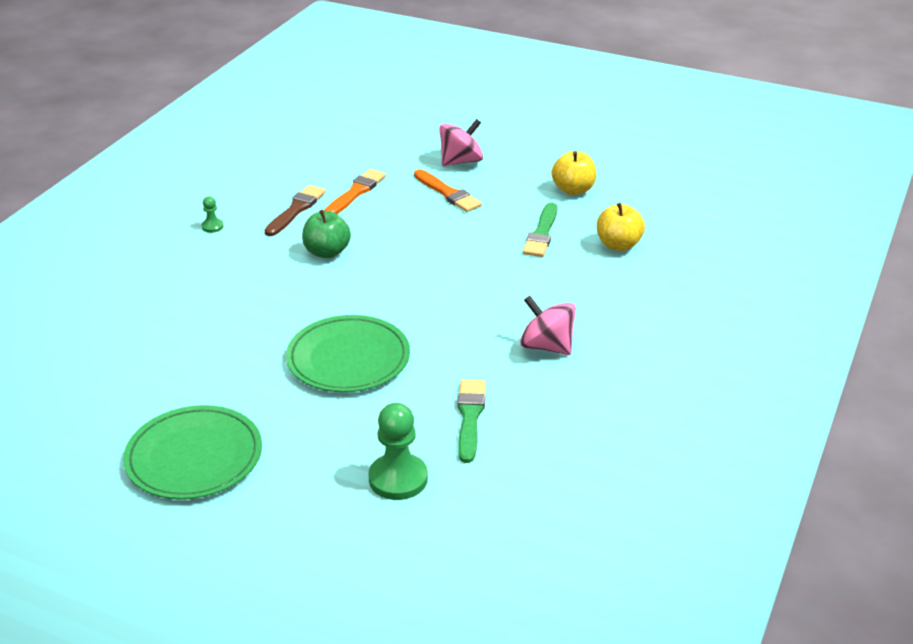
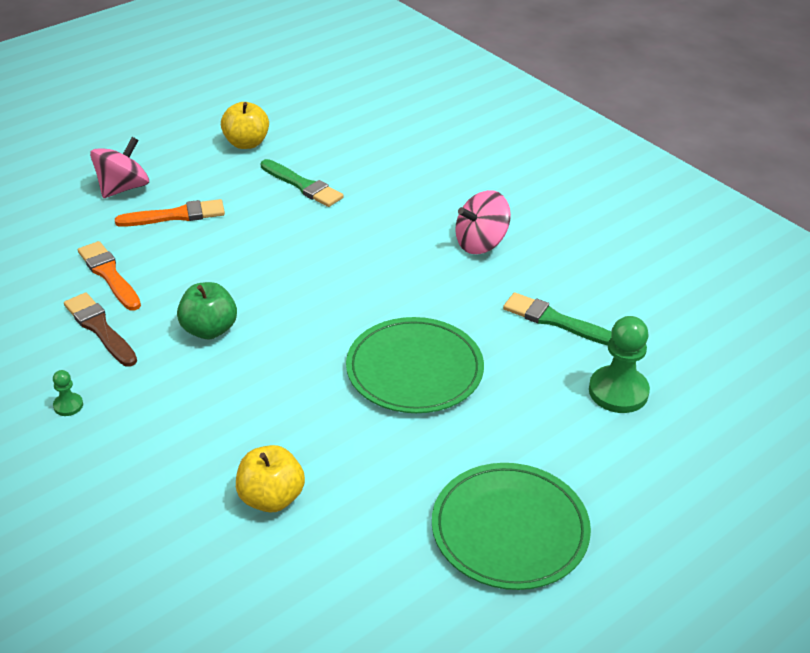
camera: 65 degrees left, 5 degrees up
pink spinning top [439,119,483,166] -> pink spinning top turned 45 degrees clockwise [90,137,149,198]
yellow apple [597,203,645,251] -> yellow apple moved to [236,445,305,512]

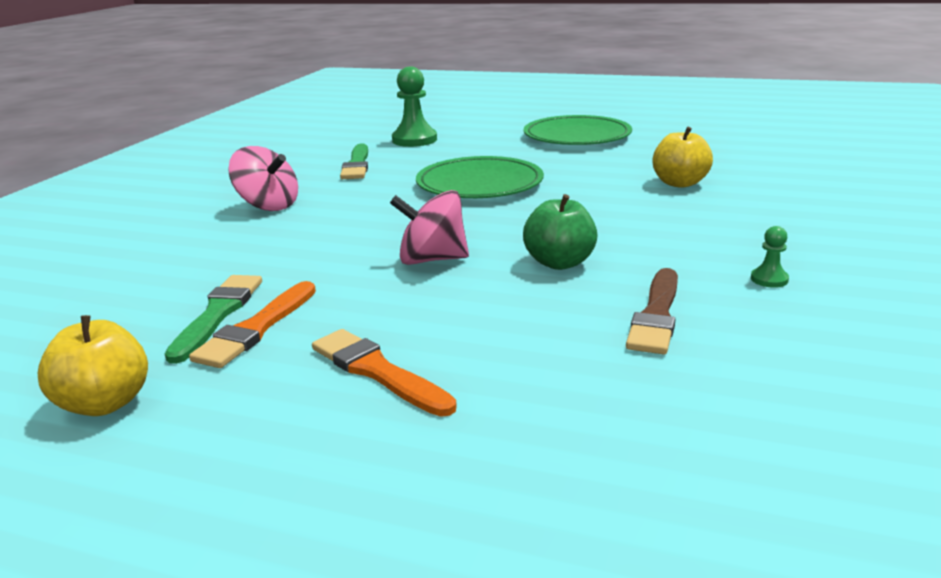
camera: 120 degrees left, 15 degrees down
orange brush [78,241,141,311] -> orange brush moved to [189,281,316,368]
pink spinning top [90,137,149,198] -> pink spinning top moved to [390,190,469,265]

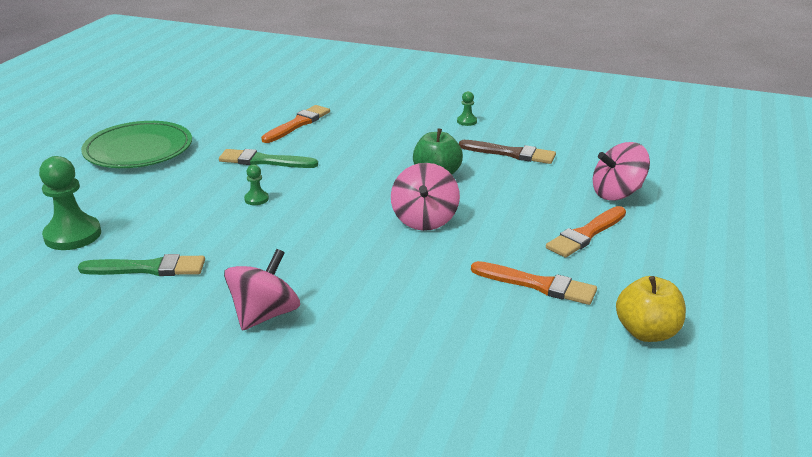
camera: 90 degrees left, 5 degrees up
green brush [165,275,262,364] -> green brush moved to [219,149,318,168]
green plate [416,156,544,198] -> green pawn [244,165,269,205]
yellow apple [652,127,713,188] -> orange brush [261,105,330,143]
none -> pink spinning top [593,142,650,200]

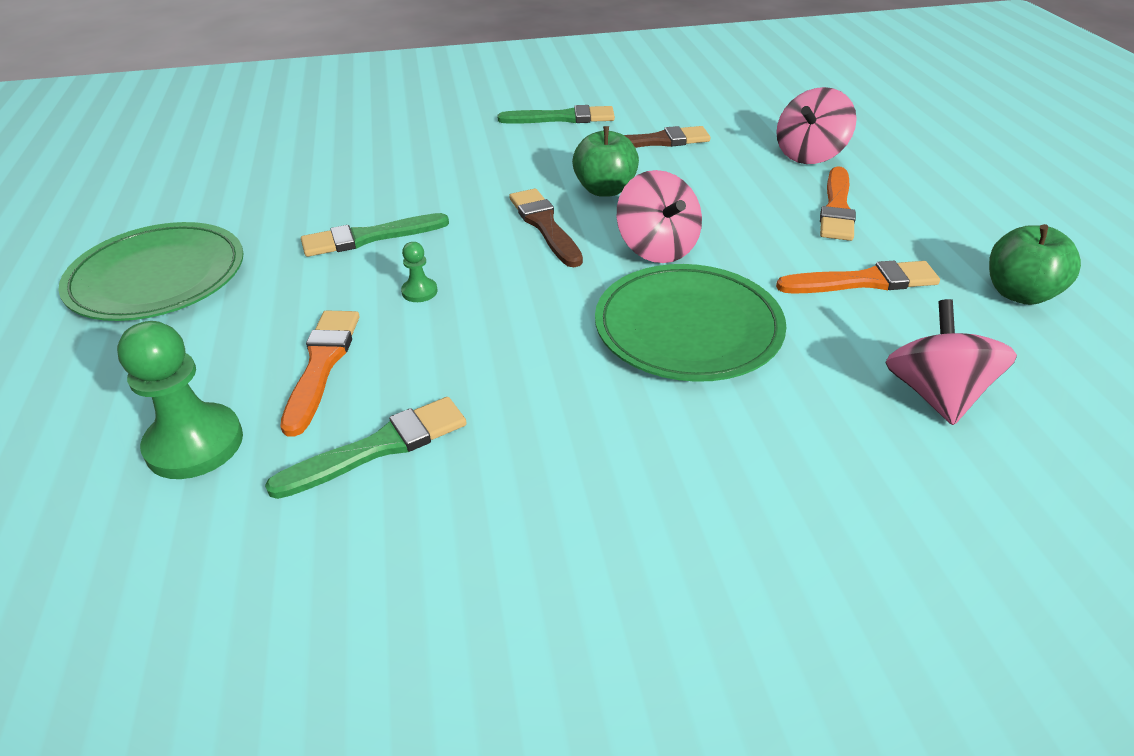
camera: 30 degrees left, 10 degrees up
pink spinning top [224,249,300,331] -> pink spinning top moved to [886,299,1017,425]
orange brush [261,105,330,143] -> orange brush moved to [280,311,360,437]
green pawn [457,91,477,126] -> green brush [498,105,615,124]
yellow apple [616,276,686,342] -> green apple [989,224,1081,305]
none -> brown brush [509,189,583,267]
none -> green plate [595,264,787,382]

